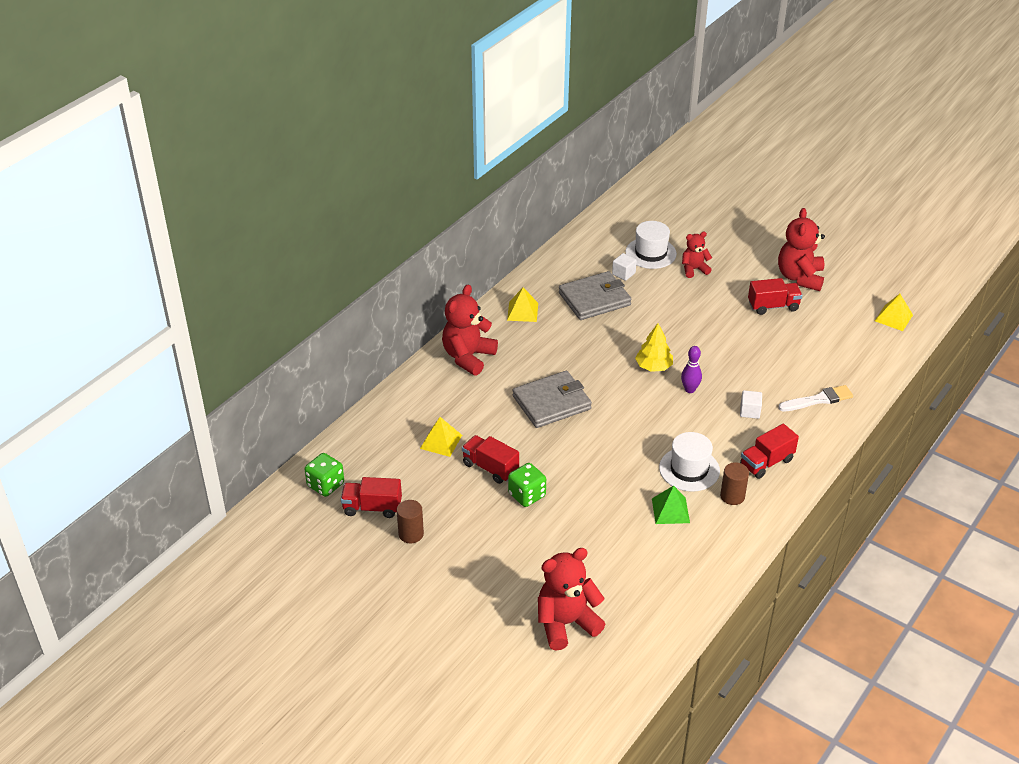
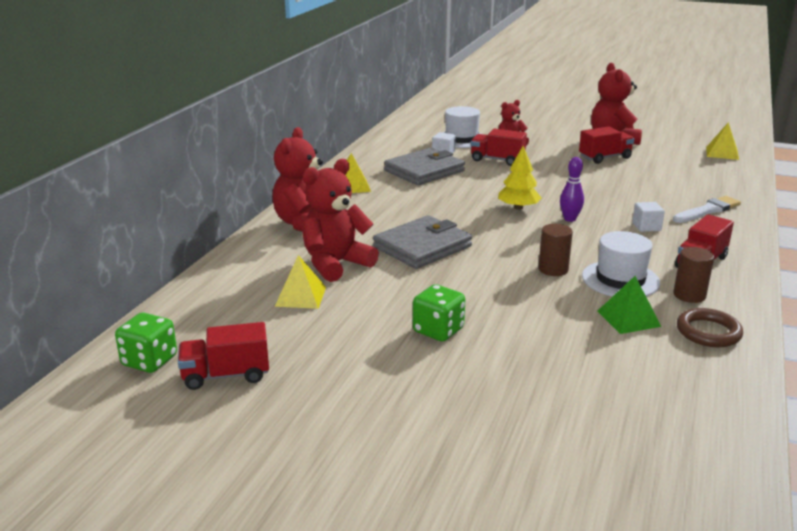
camera: 15 degrees left, 15 degrees down
brown cylinder [397,500,424,543] -> brown cylinder moved to [539,224,573,276]
red truck [462,435,519,484] -> red truck moved to [471,129,527,166]
red teddy bear [538,548,605,651] -> red teddy bear moved to [302,159,379,282]
none -> brown ring [677,308,743,347]

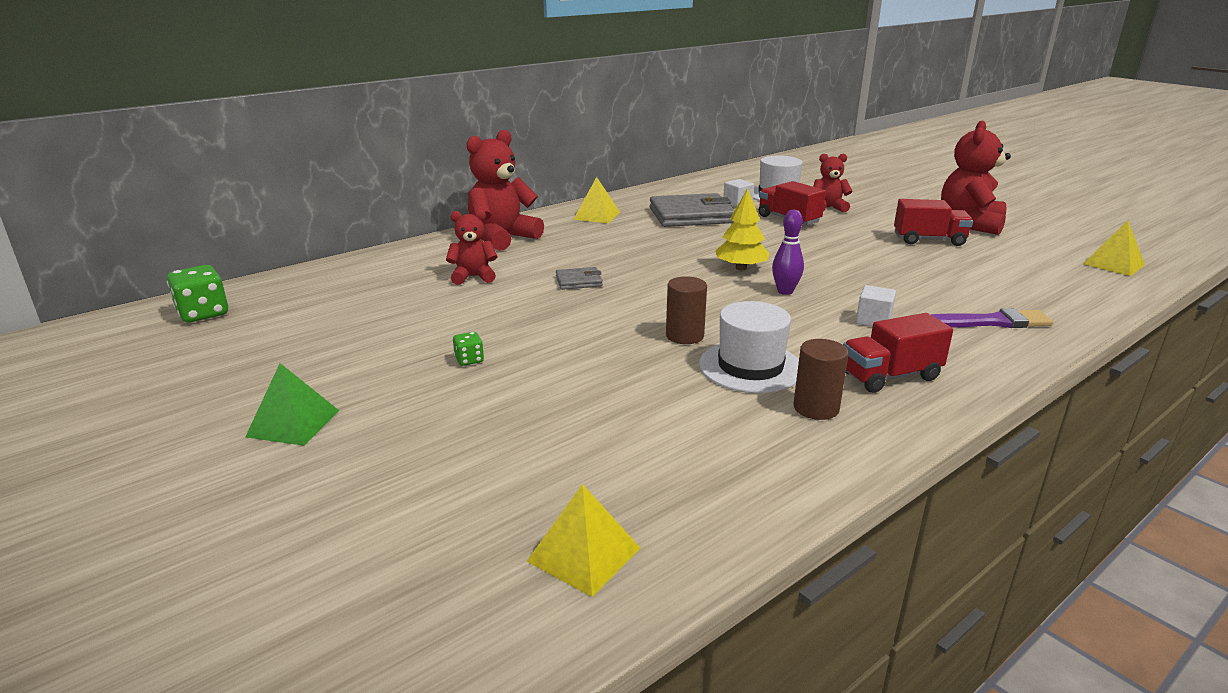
camera: 30 degrees right, 0 degrees up
red truck [178,322,269,390] -> none
yellow pyramid [275,255,326,309] -> yellow pyramid moved to [527,484,640,597]
red teddy bear [302,159,379,282] -> red teddy bear [446,210,497,285], size x0.58
grey wallet [373,215,472,269] -> grey wallet [556,267,603,290], size x0.47
green dice [413,284,465,341] -> green dice [453,332,484,366], size x0.52
green pyramid [597,276,661,334] -> green pyramid moved to [245,363,339,446]
white brush [673,196,741,223] -> purple brush [931,308,1053,328]
brown ring [677,308,743,347] -> none

